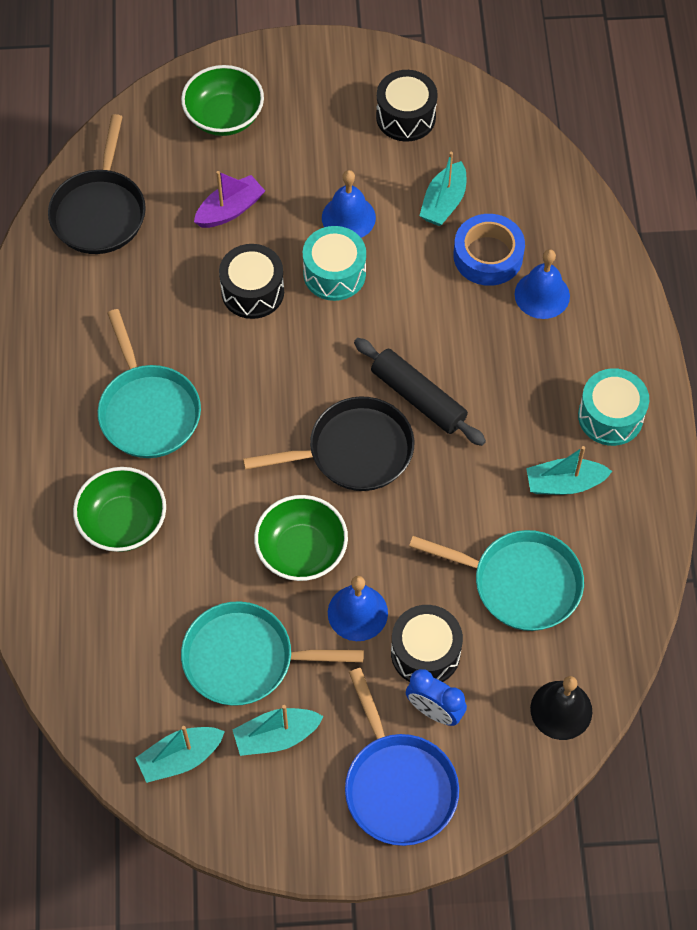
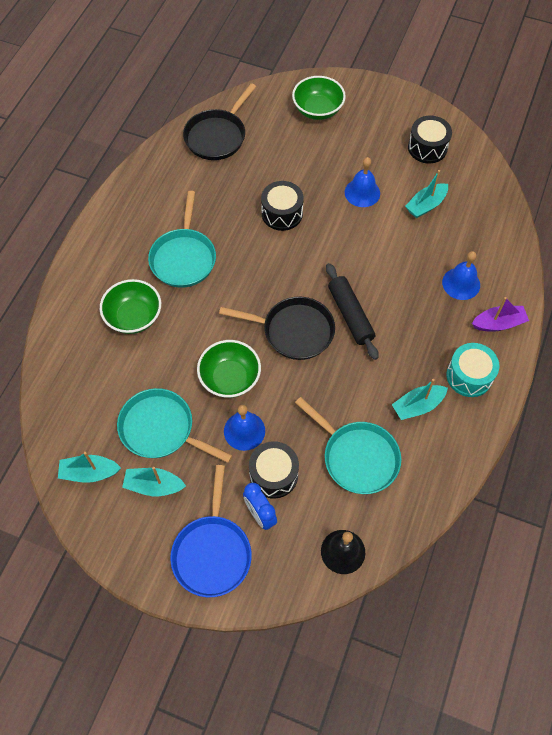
camera: 25 degrees right, 0 degrees up
purple boat [194,171,265,228] -> purple boat moved to [472,297,529,332]
turquoise drum [303,226,366,301] -> none
blue tape [453,214,525,286] -> none
turquoise boat [526,446,612,495] -> turquoise boat turned 45 degrees counterclockwise [392,379,448,420]

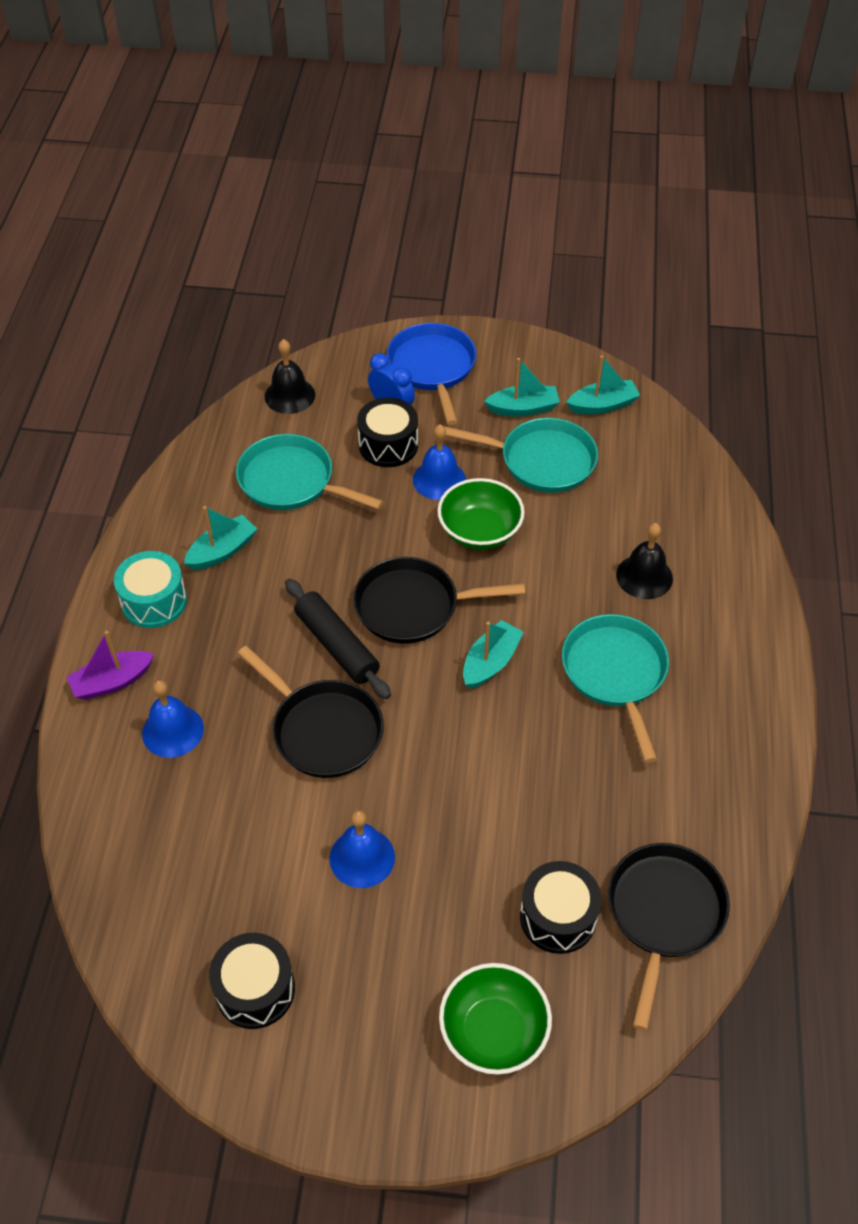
camera: 165 degrees right, 10 degrees down
green bowl [100,279,161,334] -> black bell [616,523,673,599]
black drum [261,181,304,231] -> black drum moved to [520,861,601,954]
turquoise boat [405,170,448,218] -> turquoise boat moved to [463,620,524,689]
none -> black pan [238,646,384,778]

